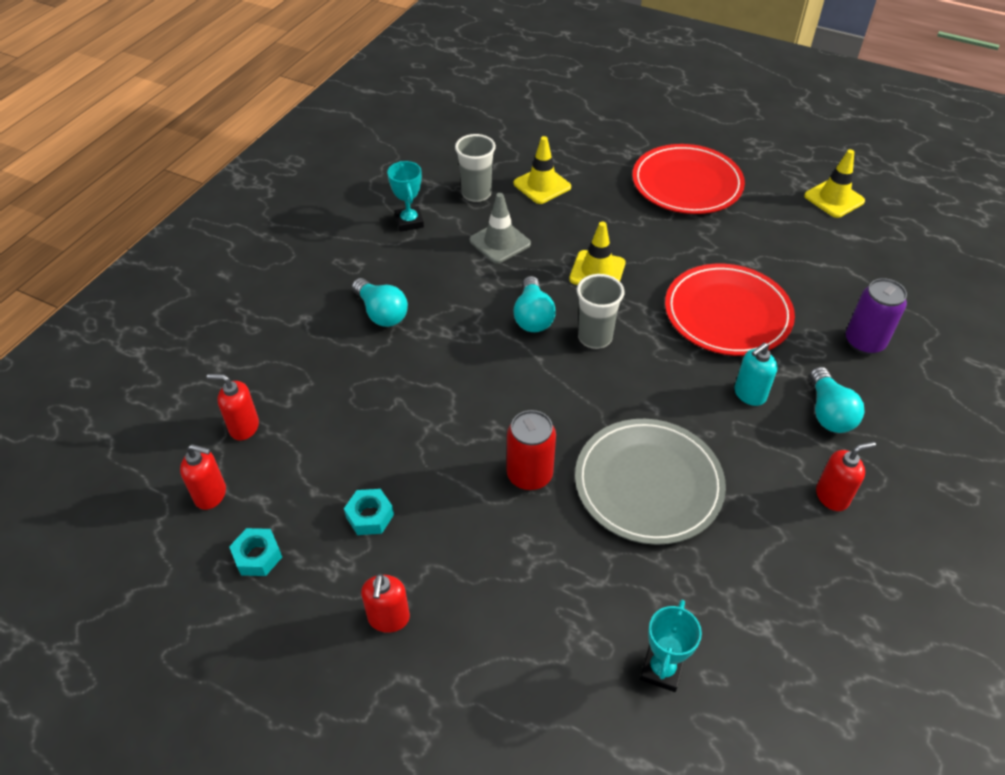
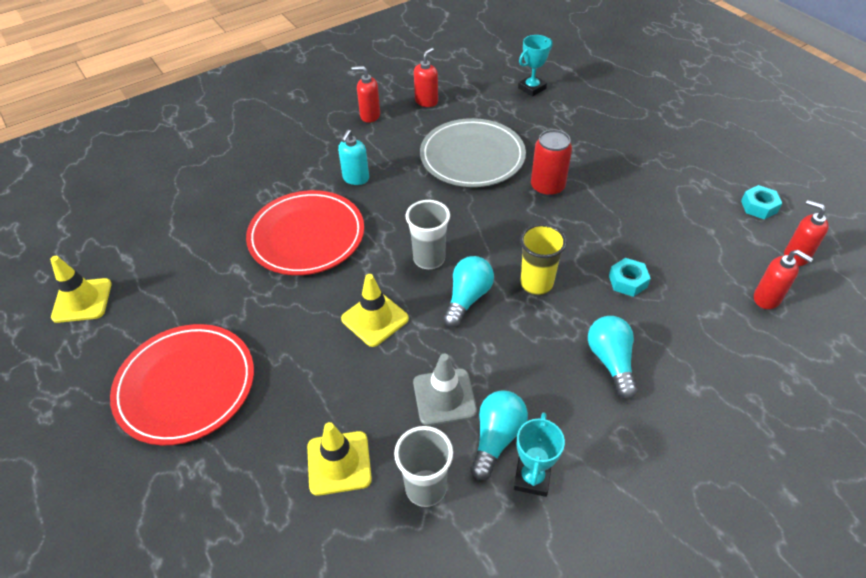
camera: 150 degrees left, 0 degrees up
turquoise nut [344,489,394,535] -> turquoise nut moved to [609,258,651,297]
red soap dispenser [361,573,410,633] -> red soap dispenser moved to [414,48,438,107]
turquoise soap dispenser [735,342,777,406] -> turquoise soap dispenser turned 120 degrees clockwise [338,130,369,185]
turquoise light bulb [810,367,864,433] -> turquoise light bulb moved to [470,390,528,481]
purple can [846,278,907,354] -> none
none -> yellow cup [520,224,567,295]

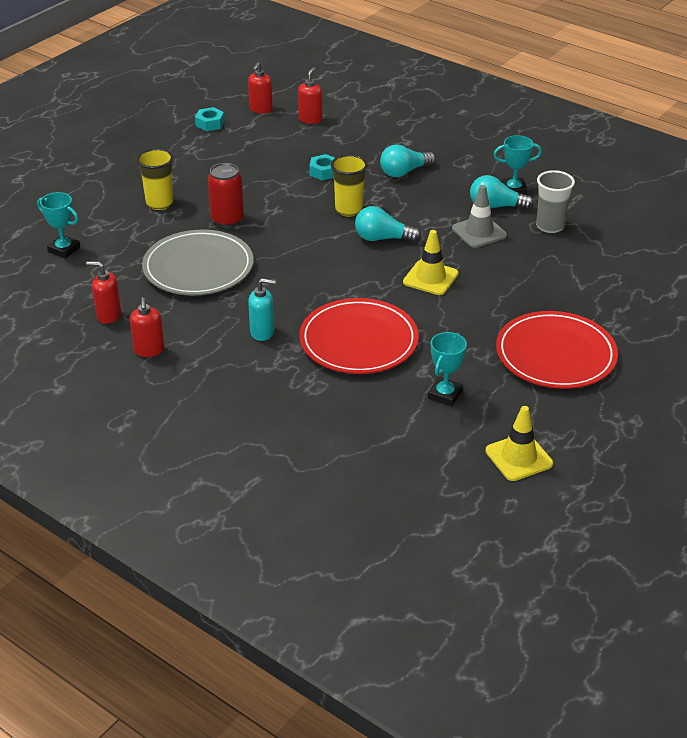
camera: 110 degrees left, 10 degrees down
yellow traffic cone [307,422,372,496] -> none
grey cup [406,200,450,269] -> none
none -> yellow cup [137,148,173,210]
none -> turquoise trophy [428,332,467,406]

